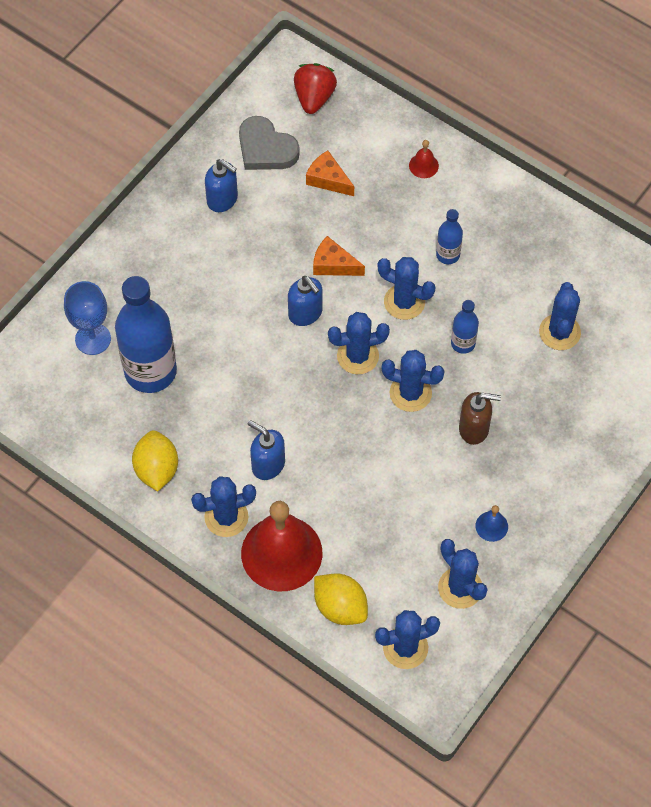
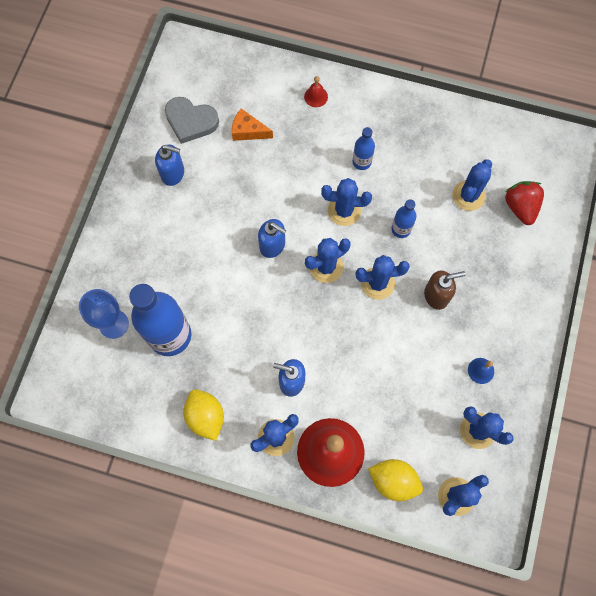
camera: 20 degrees left, 10 degrees up
red strawberry [294,63,337,114] -> red strawberry moved to [505,181,544,225]
orange cheese [313,236,365,276] -> none
blue cactus [539,282,581,350] -> blue cactus turned 45 degrees clockwise [452,159,492,211]

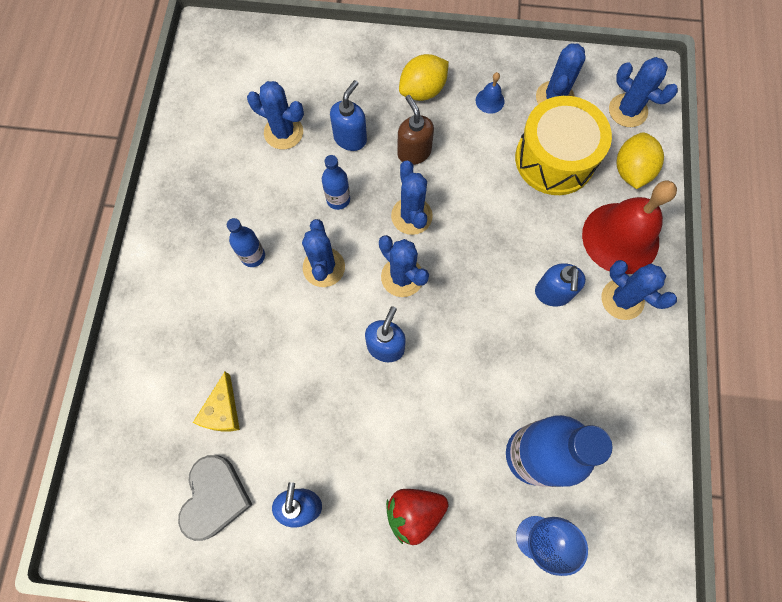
camera: 100 degrees left, 0 degrees up
yellow lemon [183,389,224,441] -> yellow lemon moved to [399,54,449,101]
orange cheese [232,108,273,141] -> yellow cheese [193,372,240,432]
red bell [304,76,328,107] -> none
red strawberry [505,181,544,225] -> red strawberry moved to [386,489,449,545]
none -> blue soap dispenser [330,80,367,151]
none -> yellow drum [515,96,612,195]

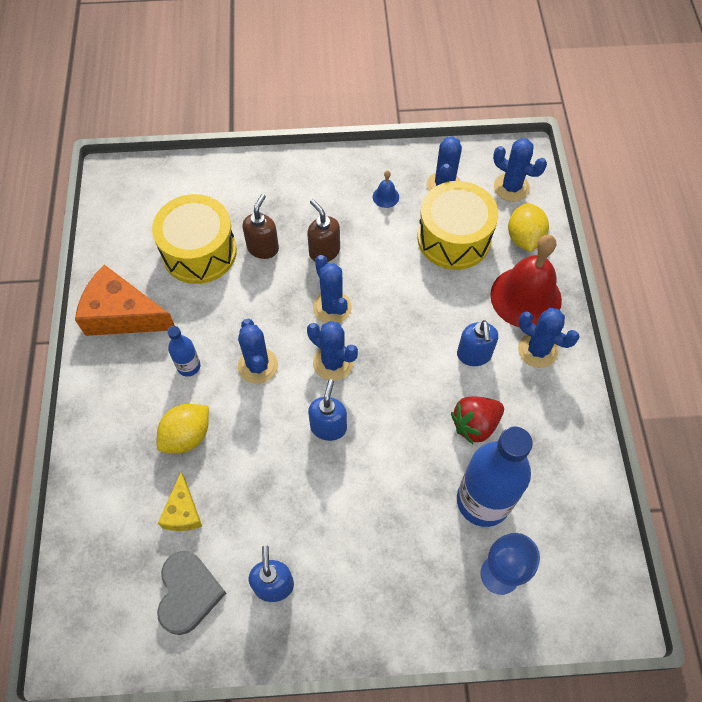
camera: 10 degrees left, 10 degrees down
blue cactus [247,81,304,149] -> yellow drum [152,194,237,284]
blue bottle [322,155,350,210] -> none
blue soap dispenser [330,80,367,151] -> brown soap dispenser [243,194,279,259]
red strawberry [386,489,449,545] -> red strawberry moved to [451,396,504,444]
yellow lemon [399,54,449,101] -> yellow lemon moved to [157,404,209,454]
none -> orange cheese [75,265,175,336]

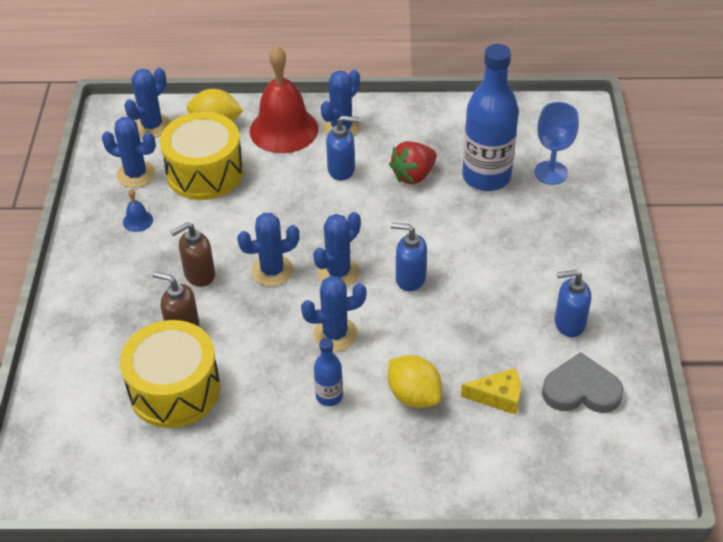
camera: 85 degrees left, 15 degrees down
orange cheese [75,265,175,336] -> none
red strawberry [451,396,504,444] -> red strawberry turned 75 degrees clockwise [389,141,437,184]

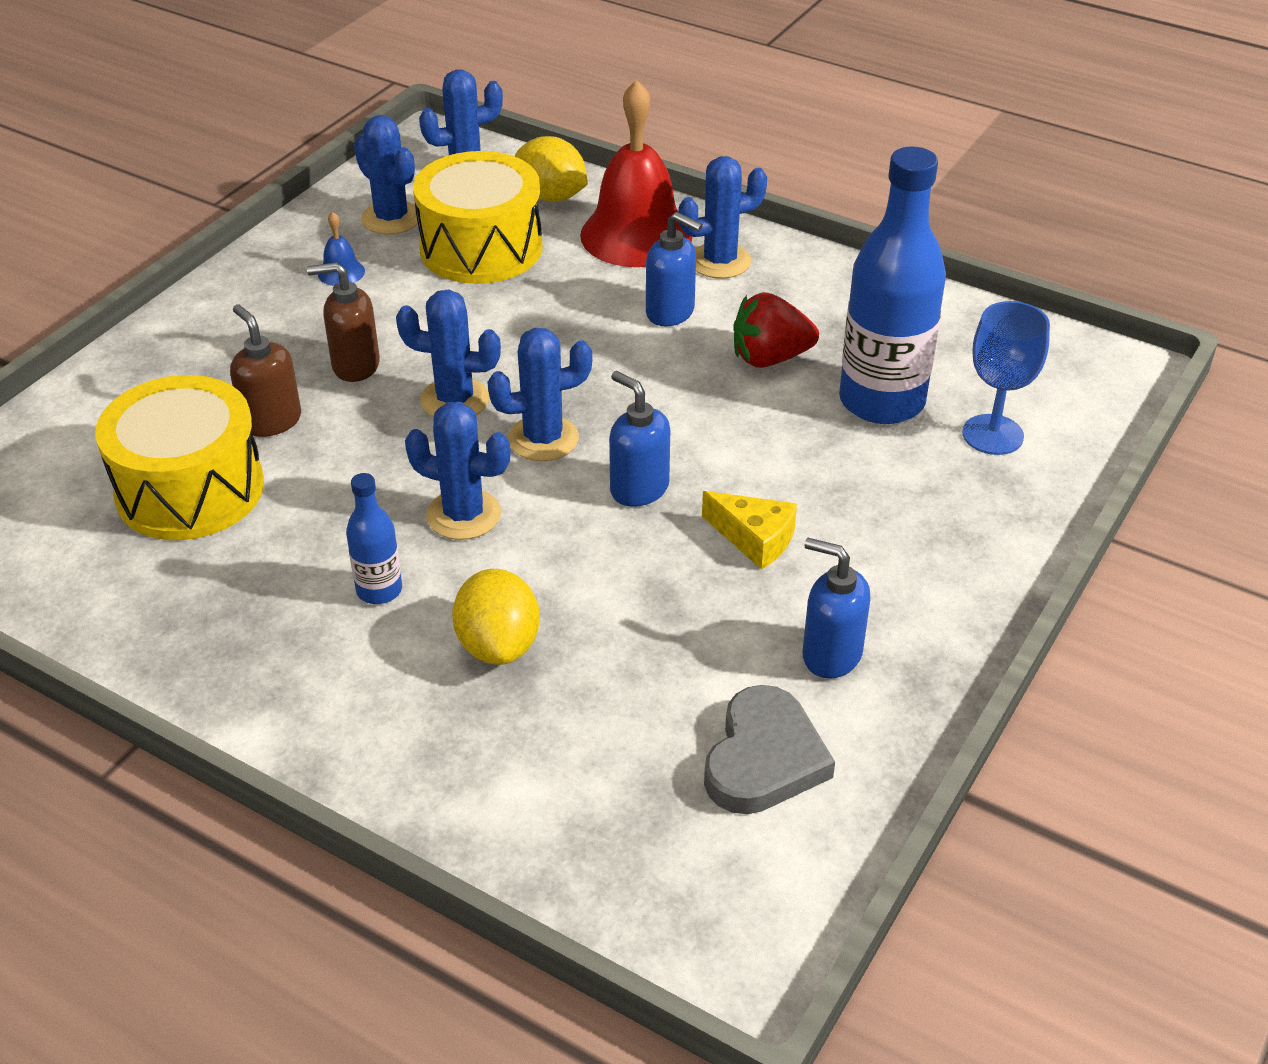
camera: 30 degrees right, 5 degrees down
yellow cheese [461,368,521,415] -> yellow cheese moved to [702,491,797,570]
grey heart [542,352,624,413] -> grey heart turned 75 degrees clockwise [704,685,835,814]

